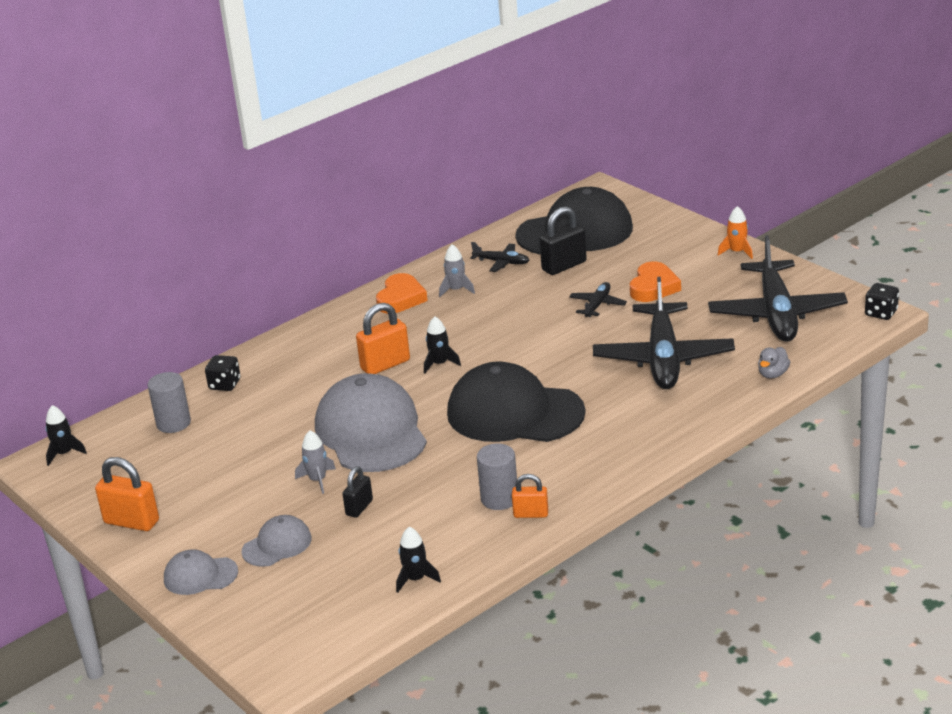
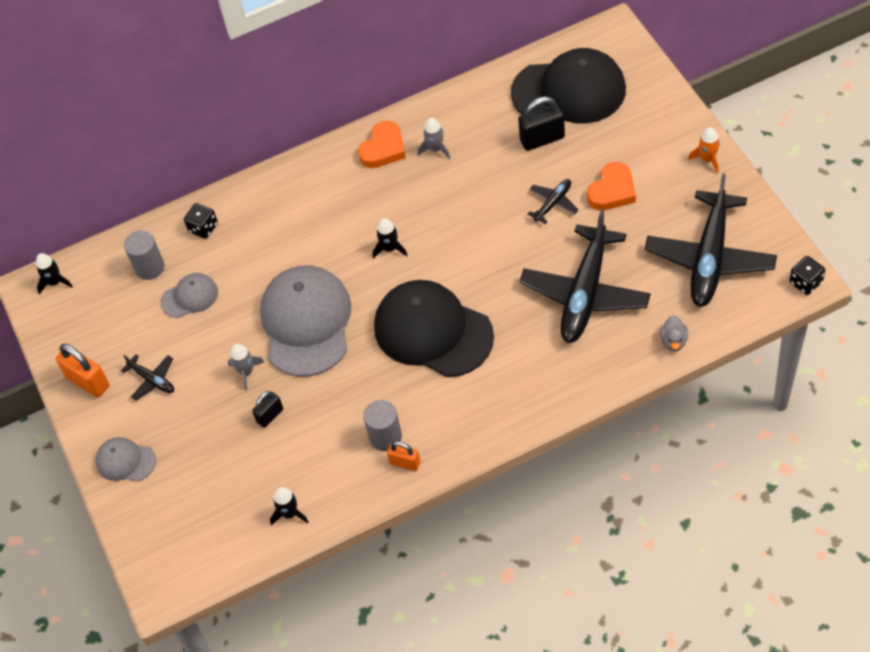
camera: 20 degrees right, 25 degrees up
grey cap [241,515,312,567] -> grey cap moved to [161,273,218,318]
orange padlock [356,303,410,374] -> none
black plane [470,242,529,272] -> black plane moved to [121,354,174,401]
grey duck [758,347,790,379] -> grey duck turned 45 degrees counterclockwise [660,315,688,351]

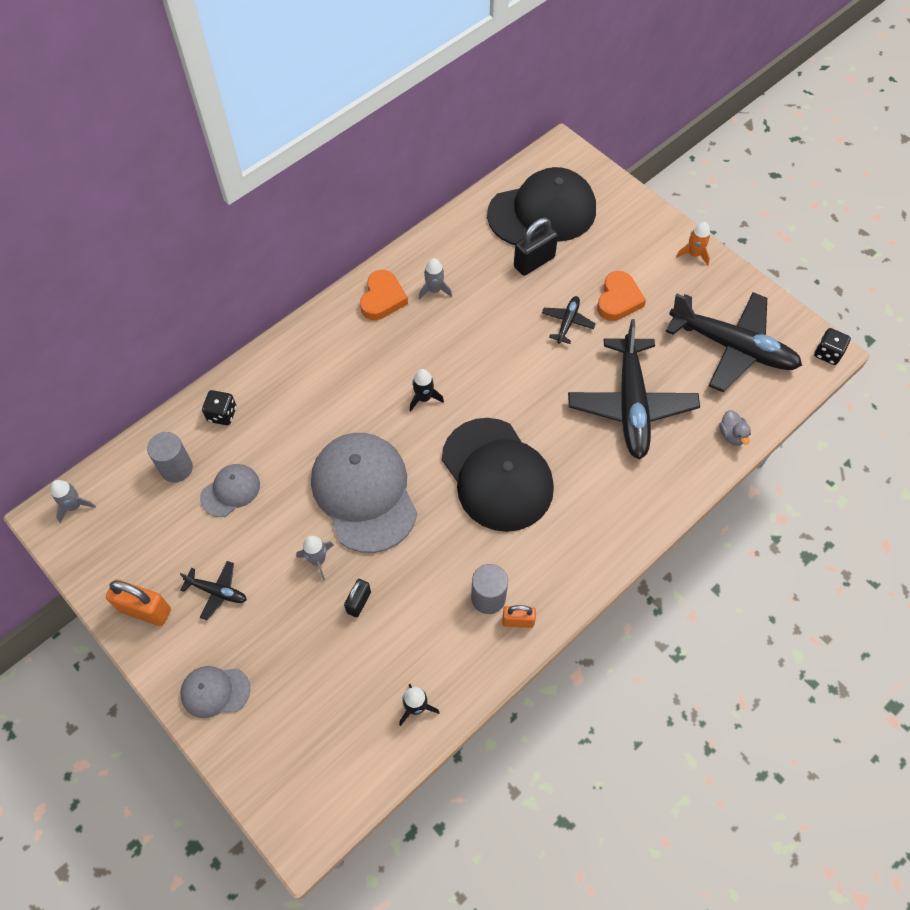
camera: 25 degrees left, 5 degrees up
black rocket [36,253,73,295] -> grey rocket [50,480,96,523]
black cap [374,280,494,377] -> black cap turned 135 degrees counterclockwise [442,418,554,532]
black plane [644,174,777,307] -> black plane turned 60 degrees counterclockwise [666,292,802,393]

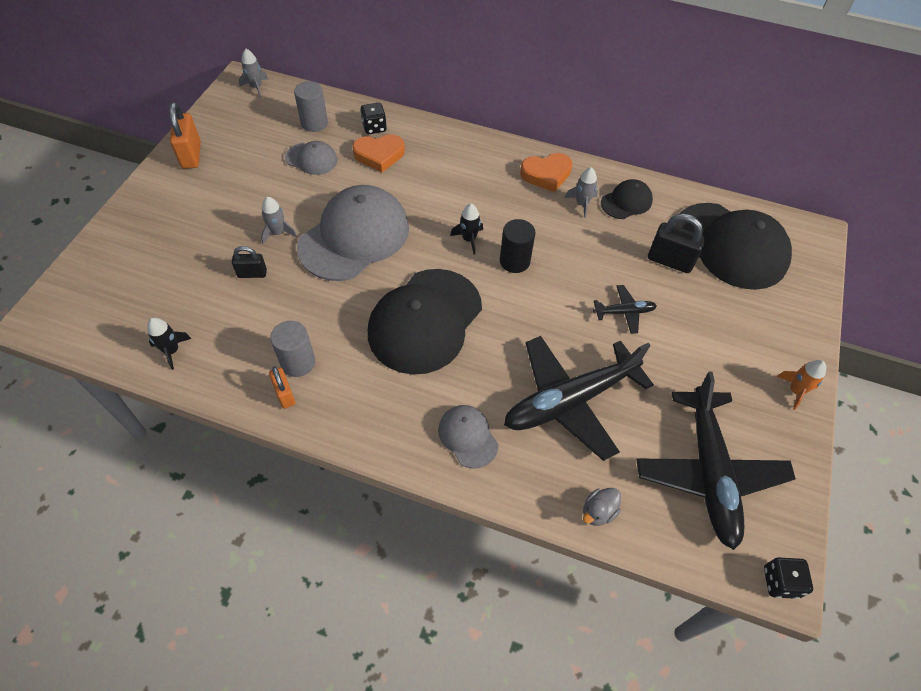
camera: 60 degrees right, 5 degrees down
black plane [180,561,247,620] -> none
grey cap [180,666,250,718] -> grey cap moved to [438,405,498,469]
orange heart [597,271,646,321] -> orange heart moved to [352,134,405,173]
none -> black cylinder [500,219,536,273]
none -> black cap [601,179,653,219]

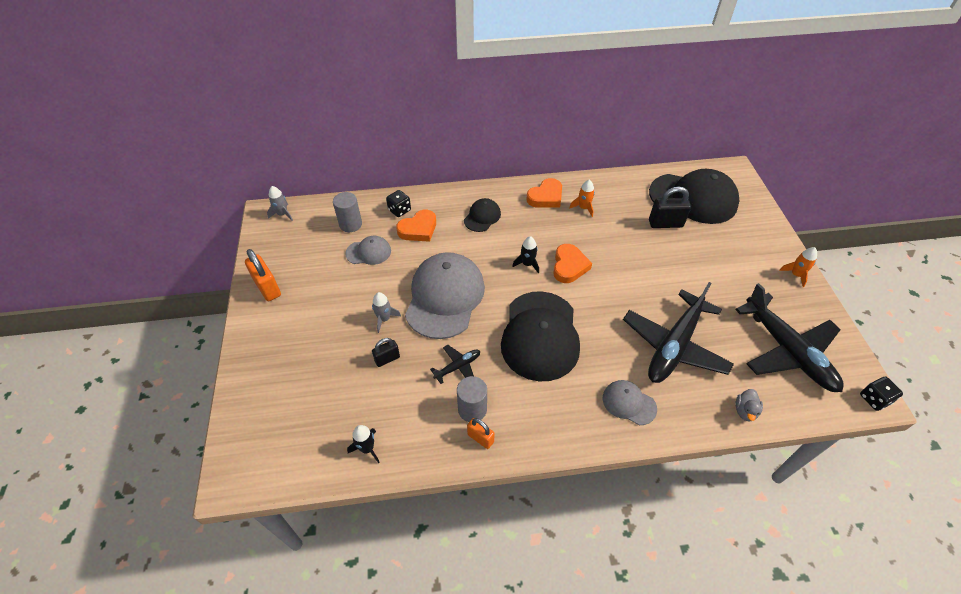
camera: 25 degrees left, 5 degrees down
black cylinder [500,219,536,273] -> orange heart [553,244,592,283]
grey rocket [565,167,598,218] -> orange rocket [569,180,595,217]
black plane [593,285,657,334] -> black plane moved to [430,345,480,384]
black cap [601,179,653,219] -> black cap moved to [464,198,501,232]

